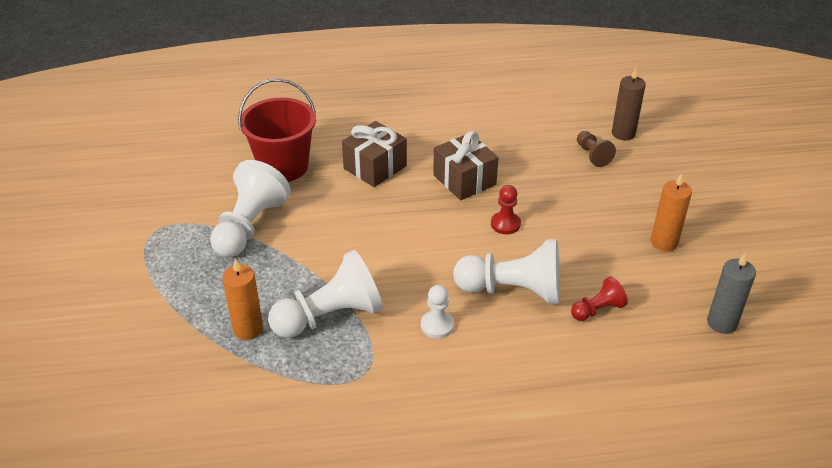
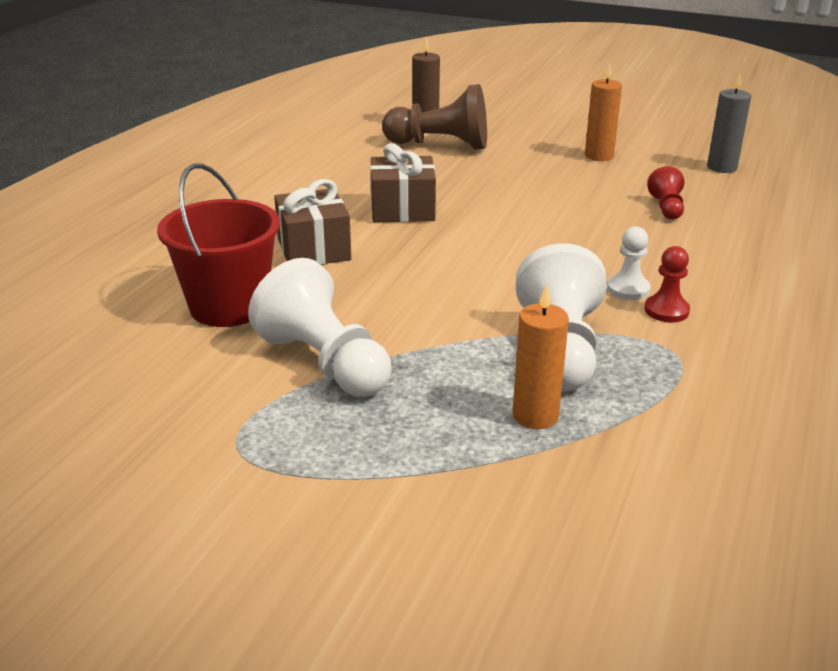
camera: 60 degrees left, 10 degrees down
white pawn [453,239,560,304] -> none
red pawn [491,185,521,234] -> red pawn moved to [644,246,690,322]
brown pawn [577,131,616,167] -> brown pawn [382,84,487,150], size x1.97

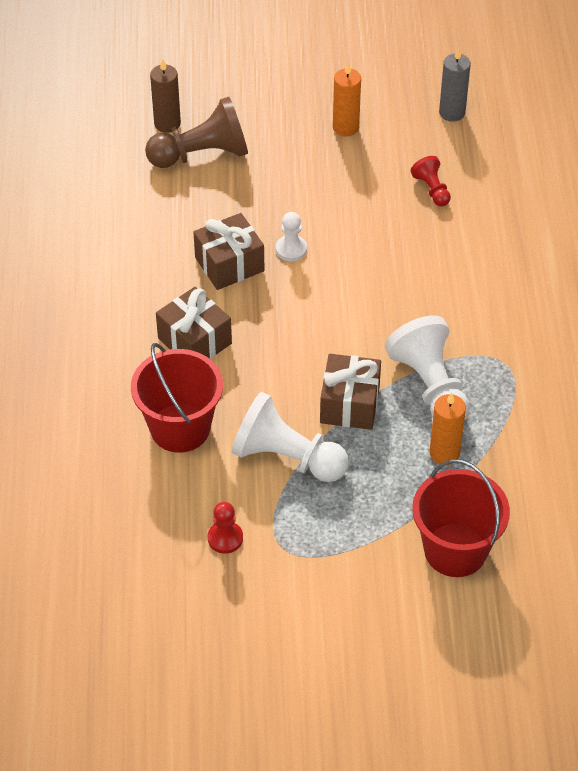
camera: 25 degrees left, 20 degrees up
white pawn [607,226,651,300] -> white pawn moved to [276,212,307,261]
red pawn [644,246,690,322] -> red pawn moved to [208,502,243,554]
none -> brown gift [320,354,381,430]
none -> red bucket [412,459,510,577]

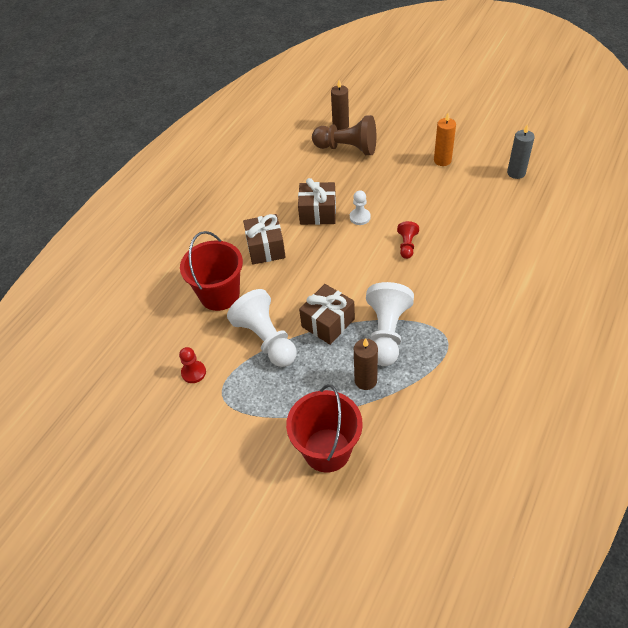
camera: 35 degrees right, 0 degrees up
red pawn [411,156,451,206] -> red pawn moved to [397,221,419,259]
orange candle [429,393,466,465] -> brown candle [354,338,378,390]

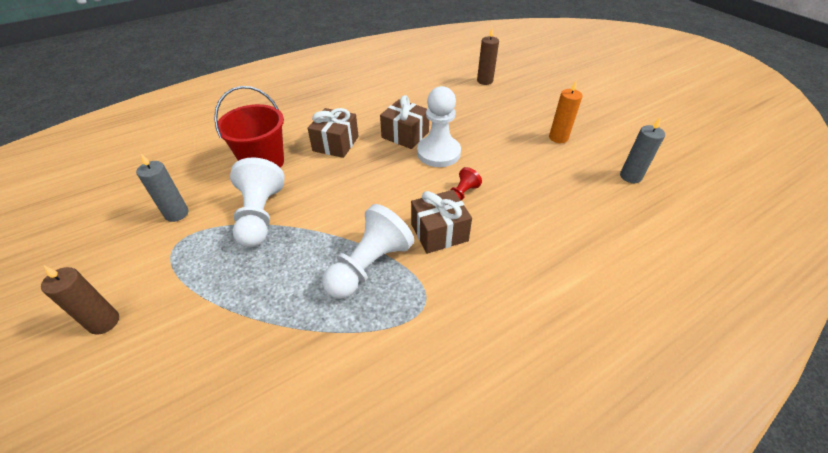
camera: 25 degrees right, 5 degrees down
red pawn [179,347,206,383] -> grey candle [136,154,189,222]
red bucket [286,384,363,473] -> none
brown gift [299,284,355,345] -> brown gift moved to [411,190,472,254]
brown pawn [312,115,376,155] -> none
white pawn [350,190,371,225] -> white pawn [417,86,461,167], size x1.97
brown candle [354,338,378,390] -> brown candle moved to [41,266,119,335]

